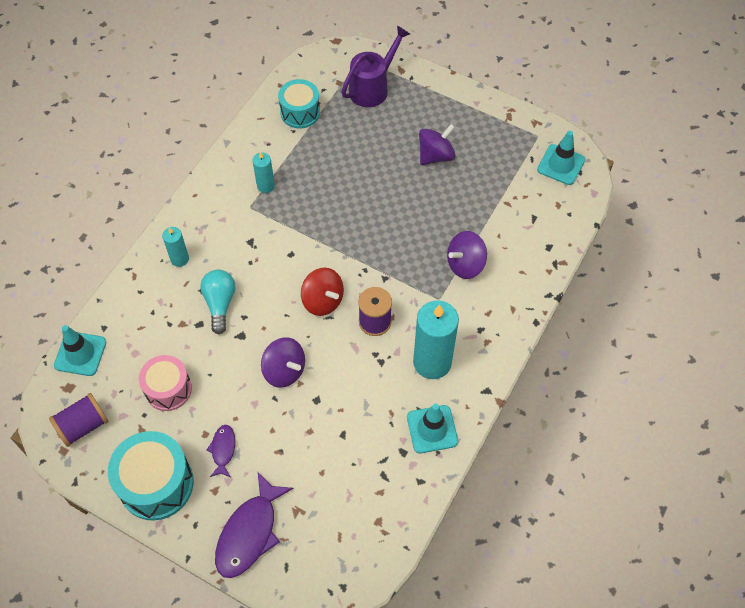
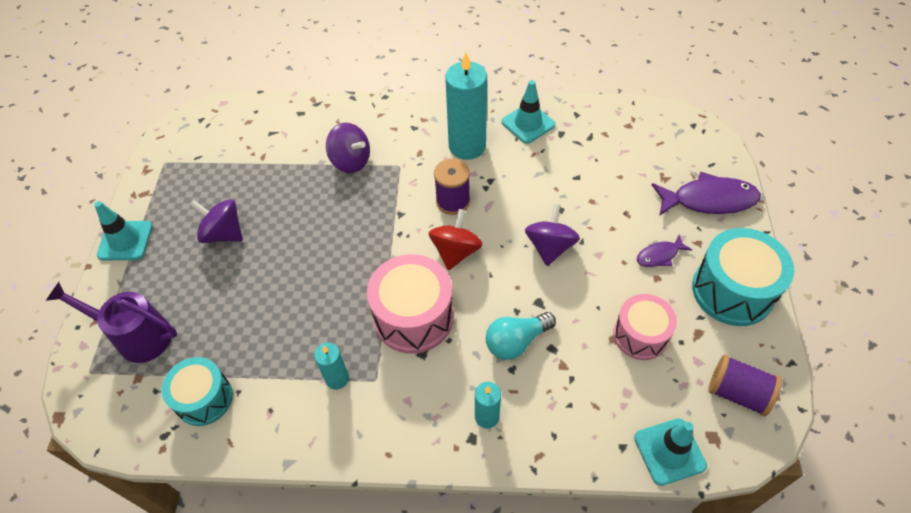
camera: 115 degrees left, 5 degrees down
turquoise traffic cone [537,131,585,185] -> turquoise traffic cone moved to [94,201,153,260]
none -> pink drum [367,254,454,354]

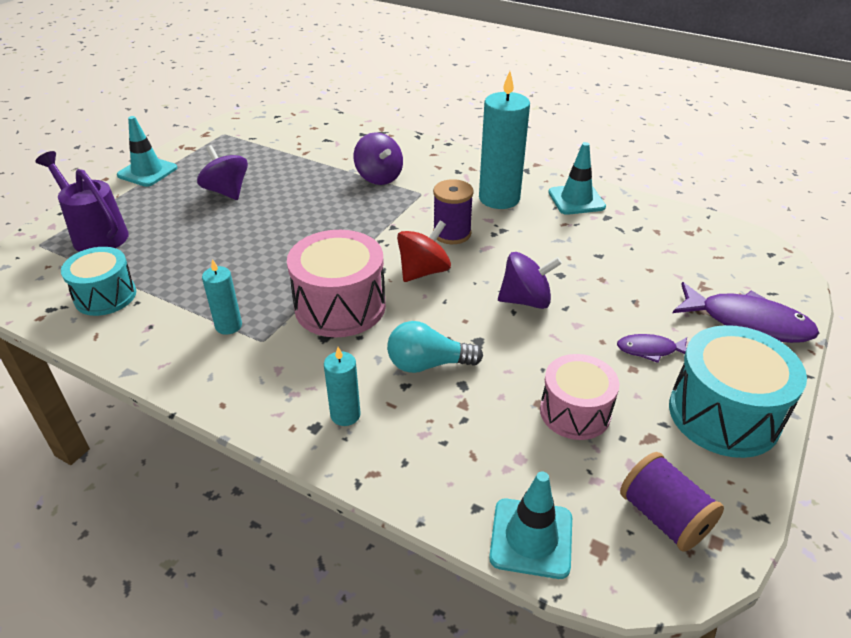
camera: 25 degrees right, 15 degrees down
purple spinning top [525,204,580,266] -> purple spinning top turned 45 degrees clockwise [498,252,562,309]

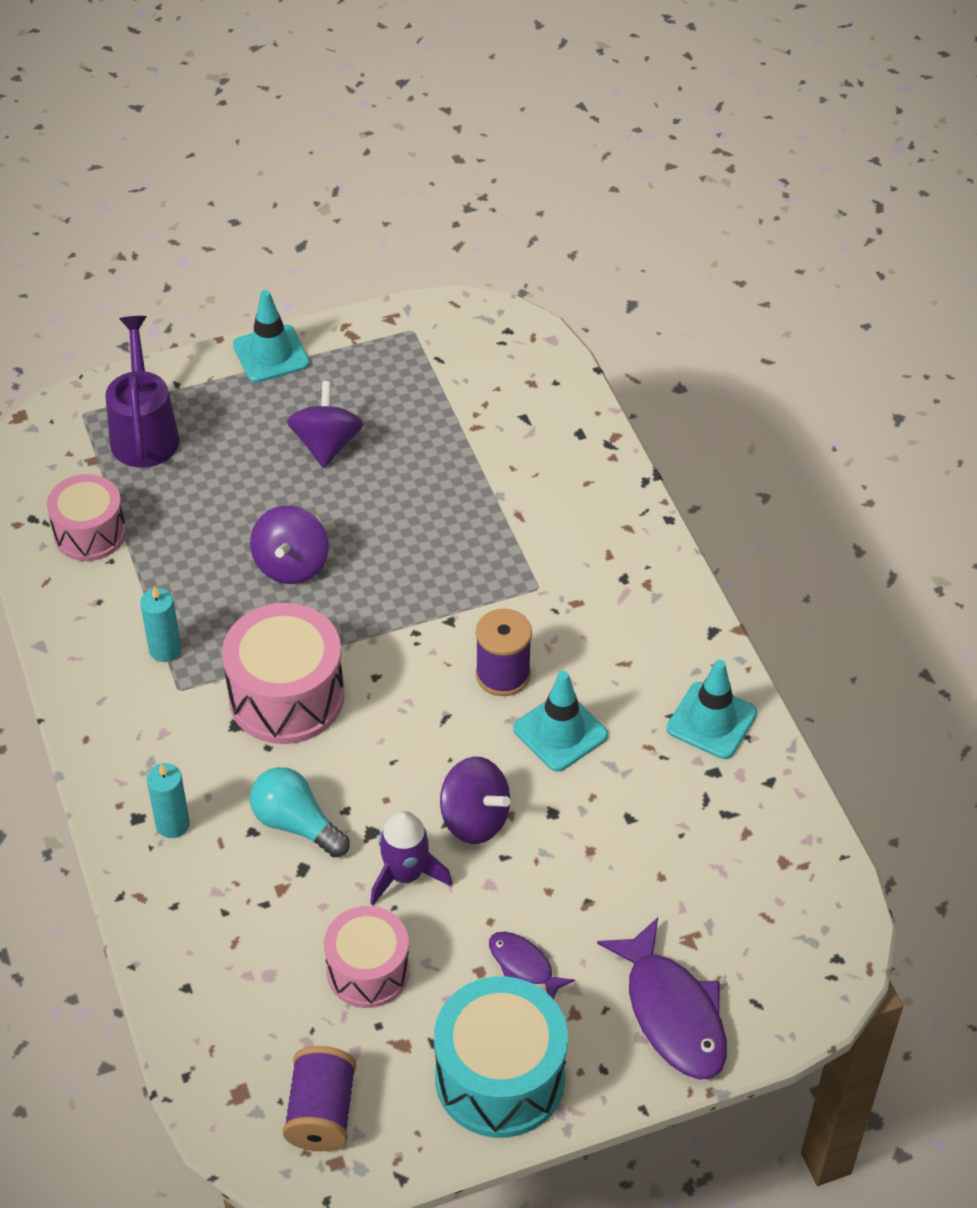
camera: 40 degrees right, 10 degrees up
turquoise drum [61,247,136,316] -> pink drum [47,474,126,561]
purple spinning top [354,132,403,185] -> purple spinning top moved to [250,505,328,584]
red spinning top [397,221,451,282] -> none
turquoise candle [479,71,530,209] -> none
turquoise traffic cone [489,472,572,579] -> turquoise traffic cone moved to [513,671,608,772]
none -> purple rocket [370,811,452,905]

